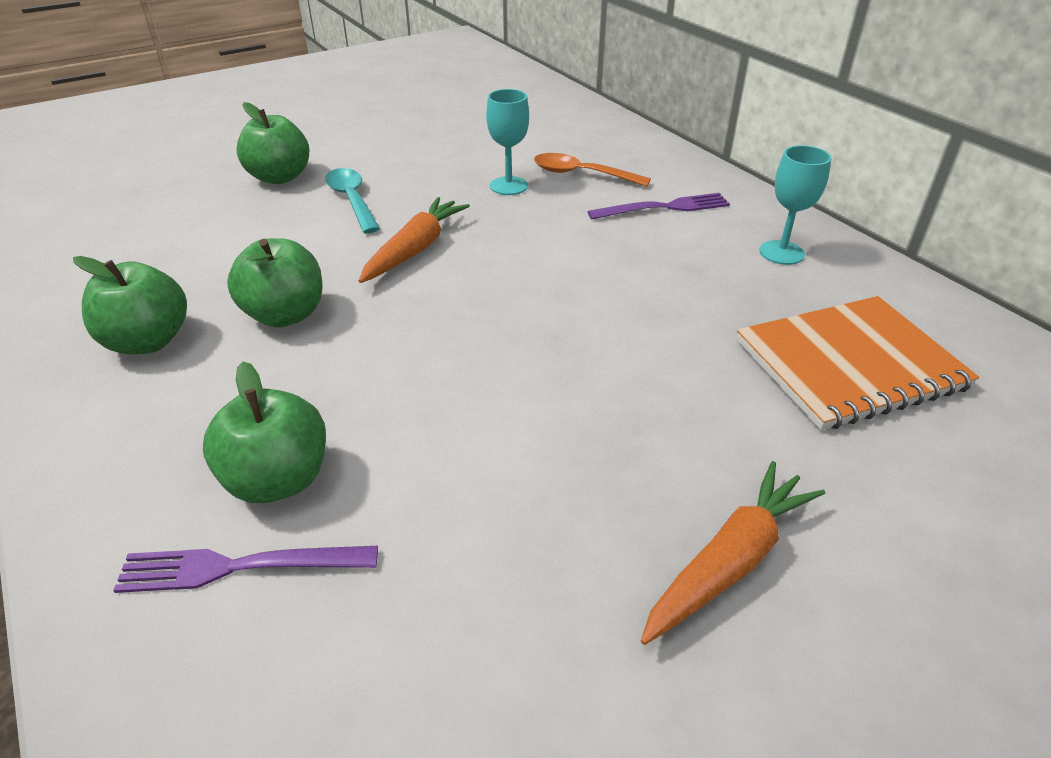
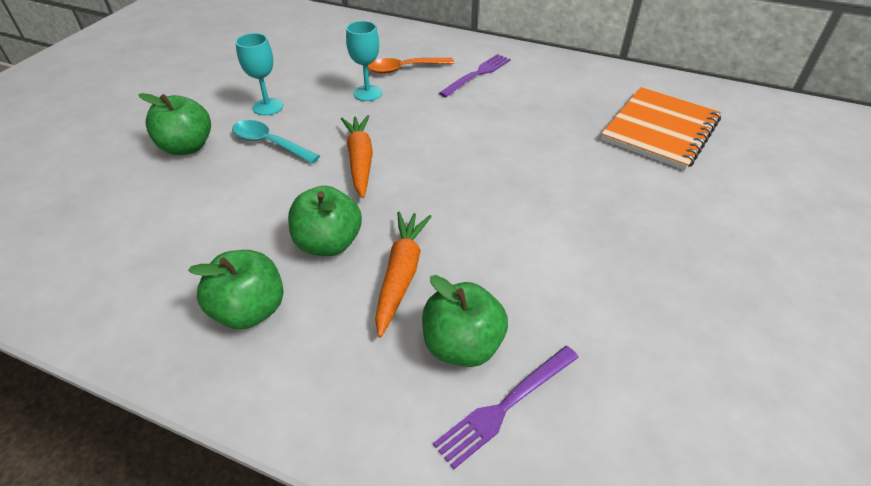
camera: 35 degrees left, 5 degrees up
orange carrot [641,461,825,645] -> orange carrot moved to [375,212,432,338]
turquoise goblet [760,145,831,265] -> turquoise goblet moved to [235,33,283,115]

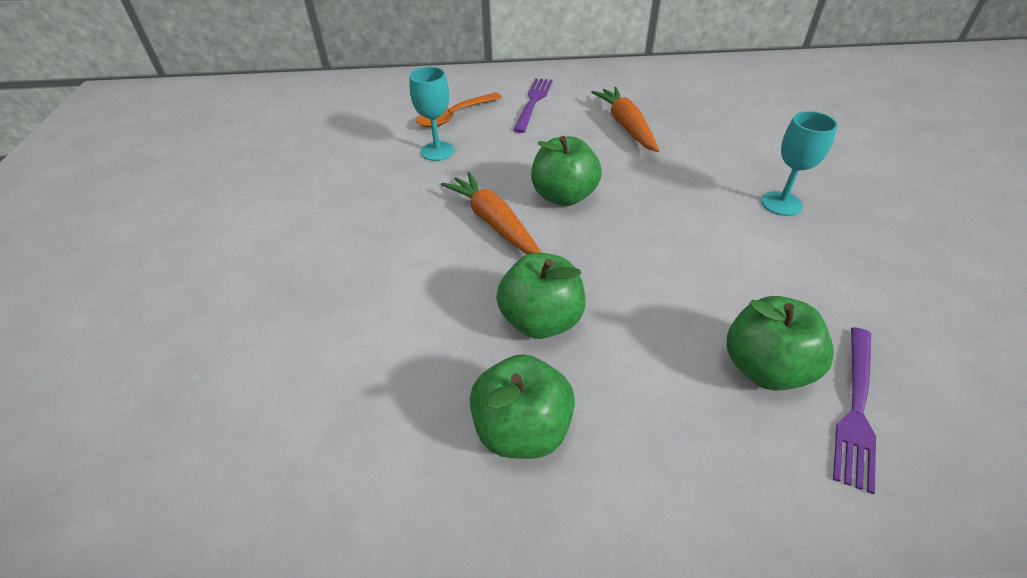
camera: 25 degrees left, 0 degrees up
green apple [139,93,211,155] -> green apple moved to [531,136,602,206]
turquoise spoon [232,120,320,164] -> none
turquoise goblet [235,33,283,115] -> turquoise goblet moved to [761,111,838,216]
orange carrot [375,212,432,338] -> orange carrot moved to [591,87,659,152]
orange notebook [601,87,721,170] -> none

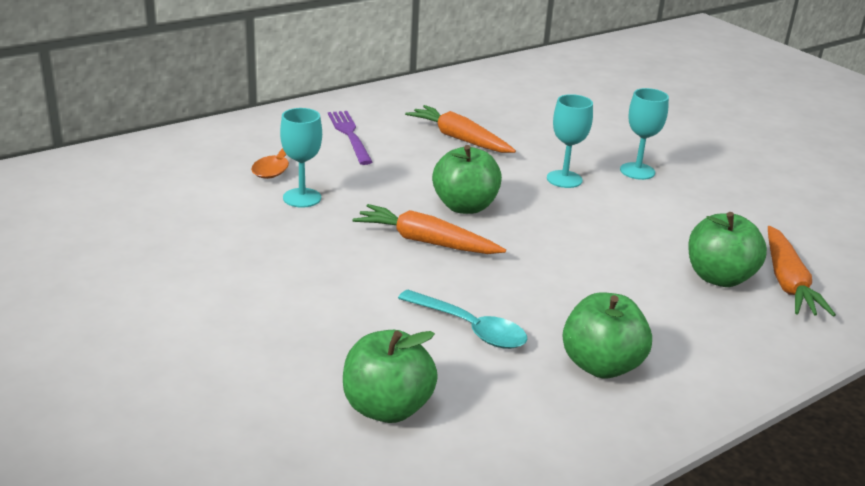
camera: 35 degrees left, 15 degrees down
green apple [496,253,586,339] -> green apple moved to [343,330,438,423]
purple fork [833,327,876,494] -> orange carrot [768,226,836,316]
none -> turquoise spoon [398,290,528,349]
none -> turquoise goblet [547,94,593,188]

